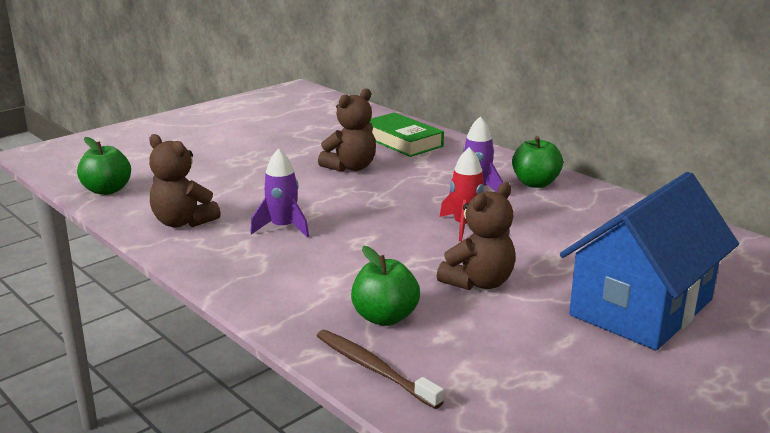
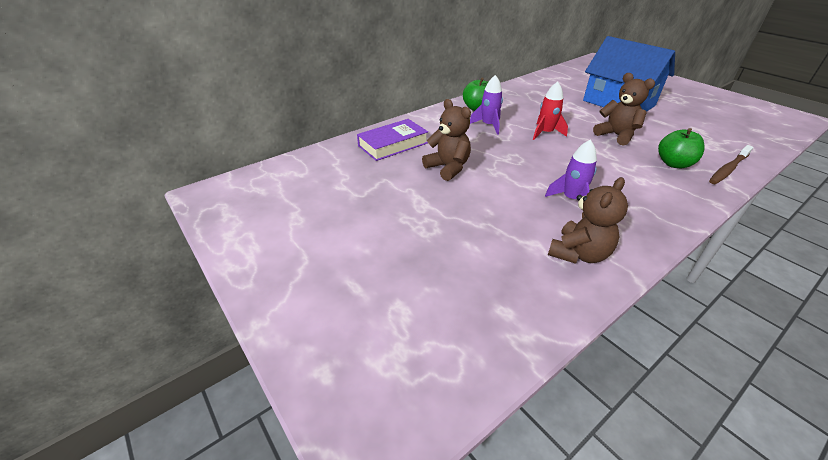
camera: 85 degrees left, 15 degrees up
green apple [77,137,131,195] -> none
green book [370,112,444,157] -> purple book [357,119,428,161]

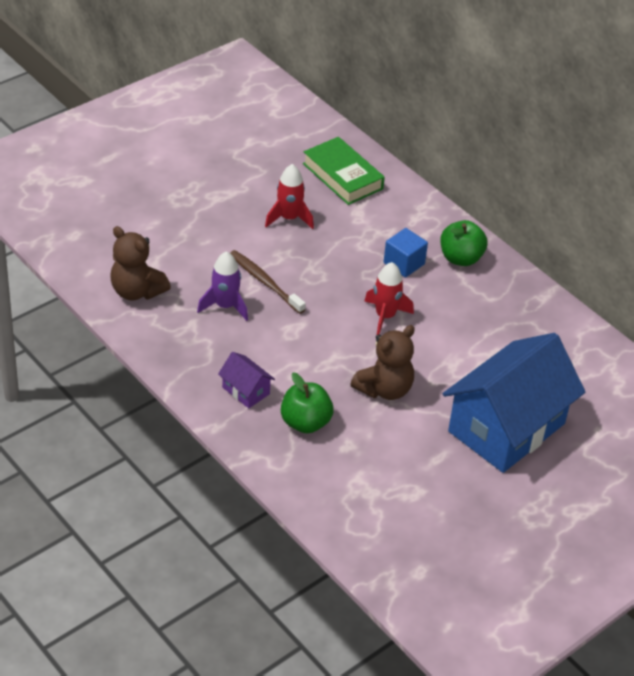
camera: 85 degrees right, 5 degrees up
purple book [357,119,428,161] -> green book [303,137,385,205]
brown teddy bear [422,99,471,181] -> red rocket [265,164,314,229]
purple rocket [470,75,503,135] -> blue cube [384,228,428,277]
brown toothbrush [709,145,753,184] -> brown toothbrush moved to [230,250,306,314]
none -> purple house [218,352,275,408]

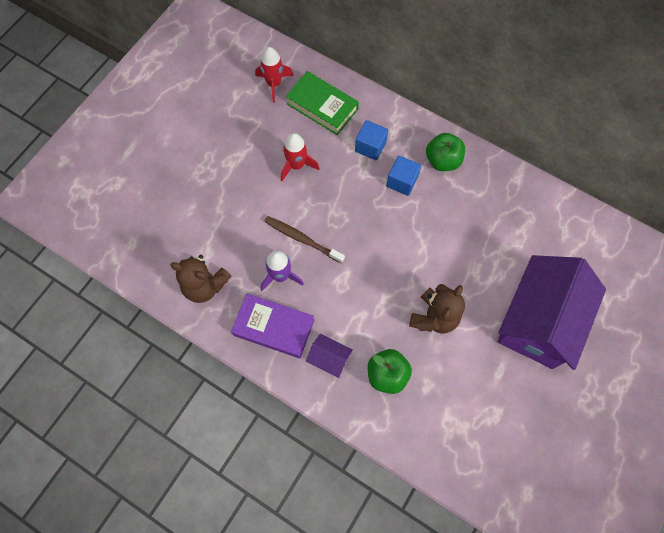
camera: 15 degrees left, 25 degrees up
red rocket [364,262,414,335] -> red rocket moved to [255,47,294,103]
blue house [443,333,585,473] -> purple house [498,255,606,370]
none -> purple book [231,293,314,358]
none -> blue cube [355,120,388,160]

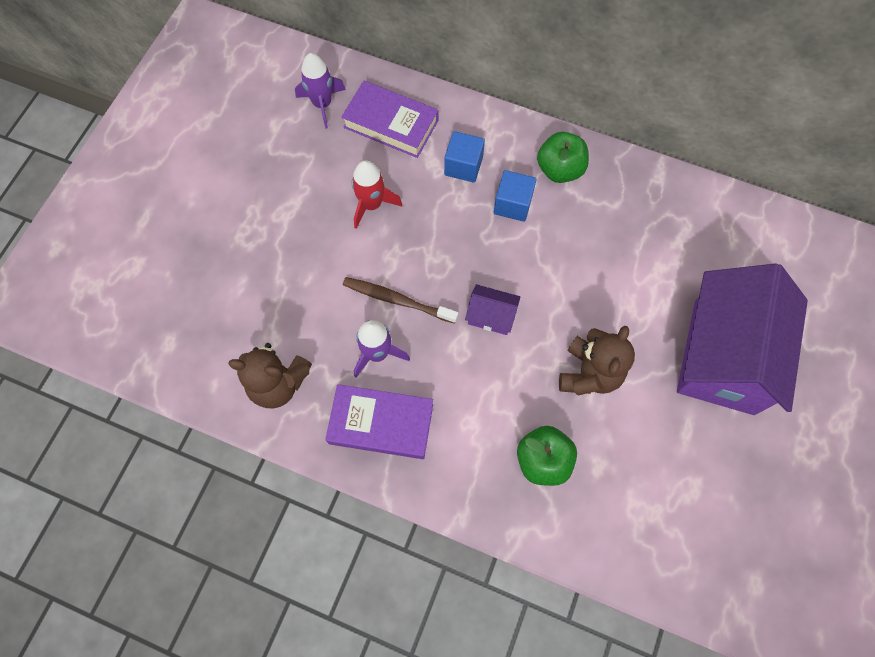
camera: 10 degrees left, 0 degrees up
red rocket [255,47,294,103] -> purple rocket [295,53,346,129]
green book [286,71,359,135] -> purple book [341,81,438,158]
purple house [306,334,353,378] -> purple house moved to [465,284,520,335]

